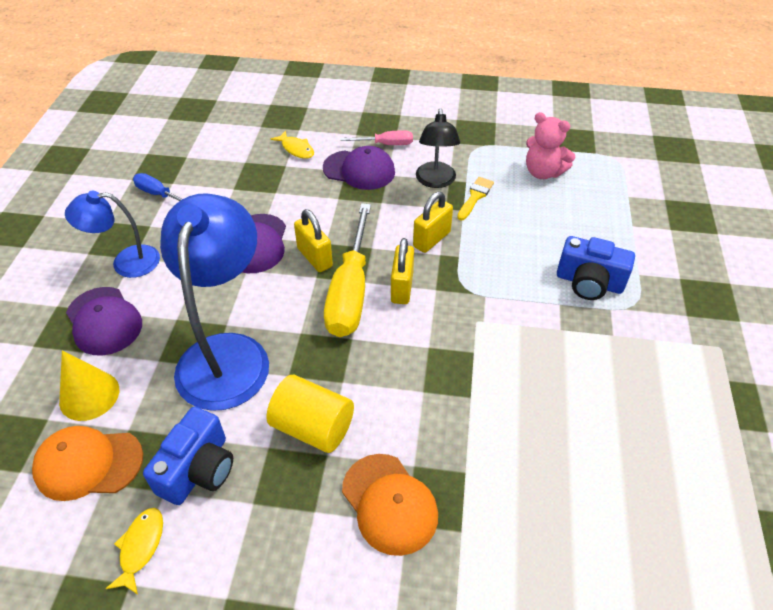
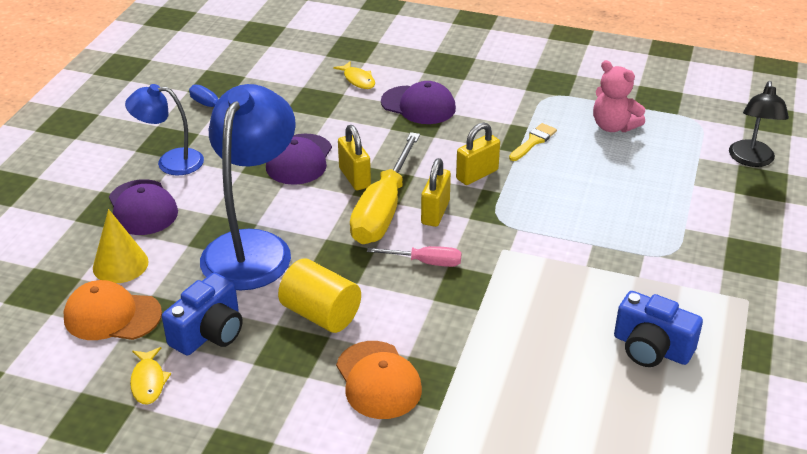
camera: 10 degrees right, 10 degrees down
yellow fish [106,508,163,595] -> yellow fish turned 150 degrees clockwise [130,347,171,405]
pink screwdriver [340,130,413,145] -> pink screwdriver moved to [367,246,461,267]
black lamp [416,108,460,188] -> black lamp moved to [729,81,789,167]
blue camera [557,236,635,300] -> blue camera moved to [614,291,703,367]

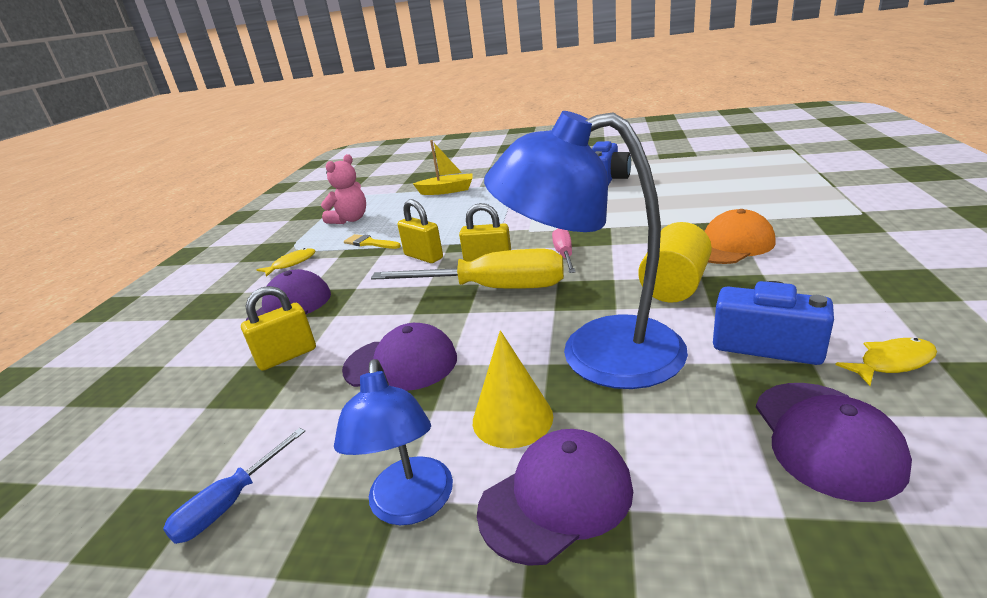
camera: 95 degrees left, 10 degrees down
orange cap [64,280,162,340] -> purple cap [756,383,912,502]
yellow cone [93,209,149,283] -> yellow cone moved to [473,330,553,449]
yellow fish [333,61,375,89] -> yellow fish moved to [257,248,315,277]
yellow padlock [338,125,371,190] -> yellow padlock moved to [241,286,316,371]
black lamp [729,81,789,167] -> none
none -> yellow boat [413,140,472,195]

